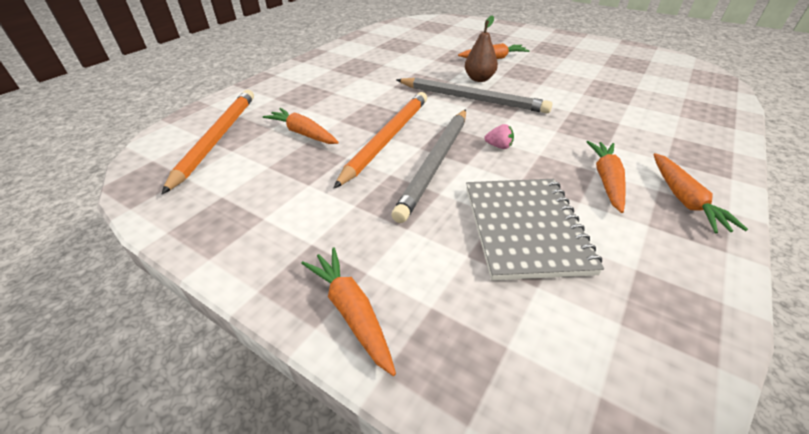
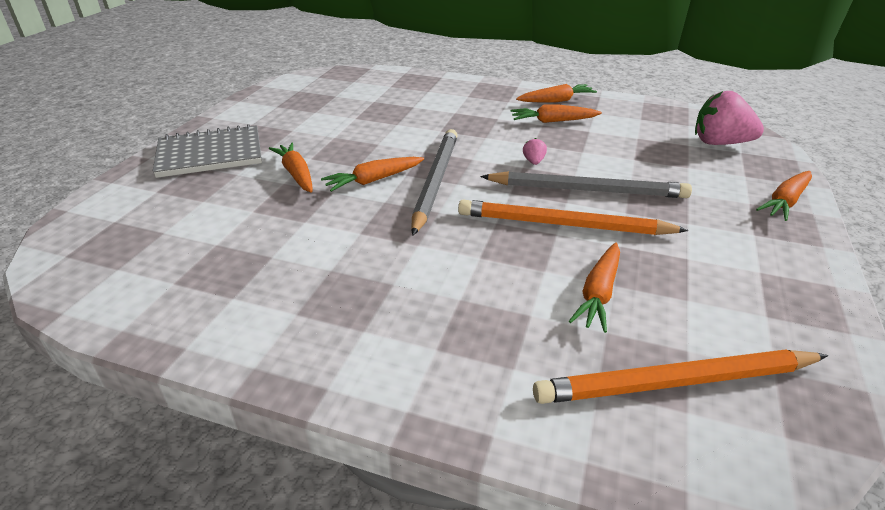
camera: 105 degrees left, 5 degrees down
brown pear [465,15,498,82] -> orange carrot [321,157,424,192]
grey notebook [466,179,604,280] -> grey notebook moved to [153,124,262,178]
none -> pink strawberry [695,91,764,145]

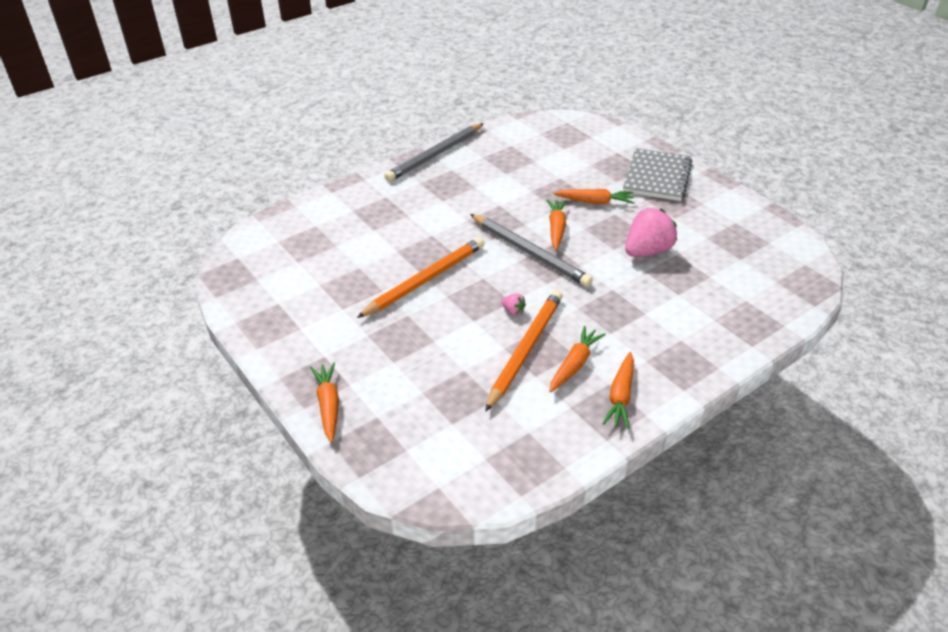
camera: 125 degrees right, 5 degrees up
grey pencil [480,171,692,198] -> grey pencil moved to [384,123,484,182]
orange pencil [533,350,828,404] -> orange pencil moved to [485,290,563,412]
orange carrot [569,243,620,333] -> none
pink strawberry [695,91,764,145] -> pink strawberry moved to [625,208,677,257]

